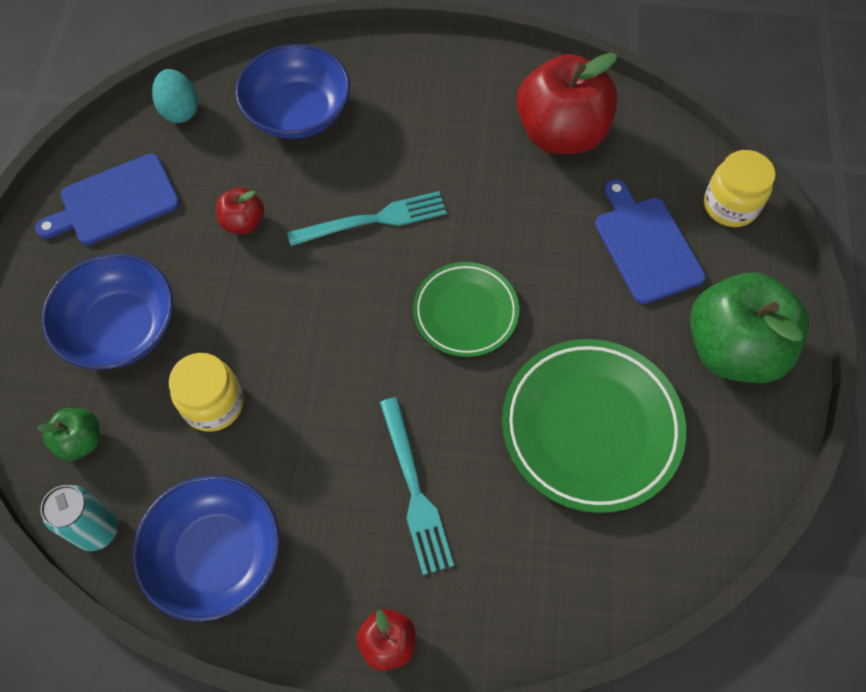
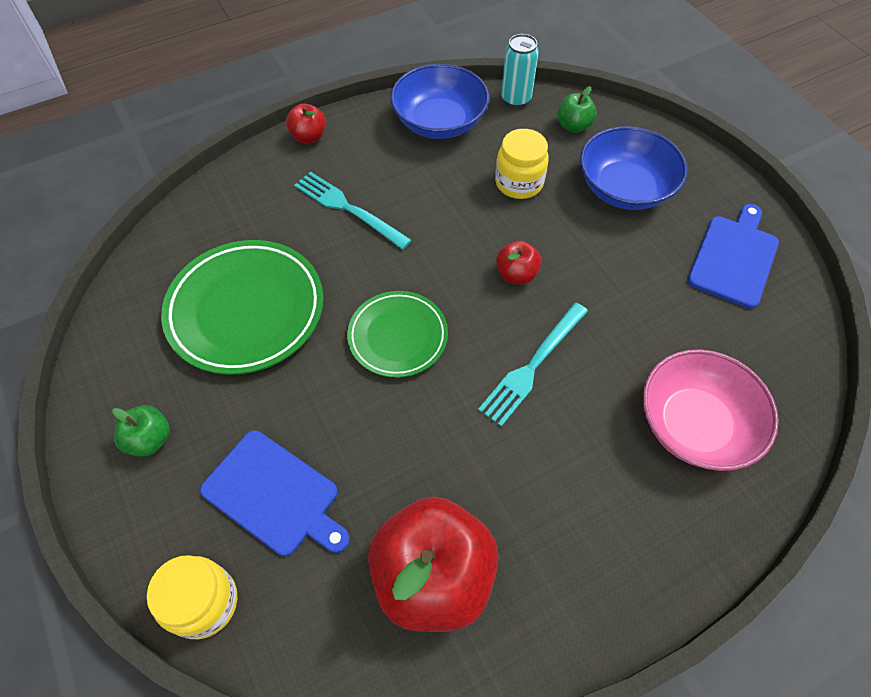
camera: 145 degrees right, 5 degrees down
turquoise egg [152,69,198,123] -> none
red apple [216,188,264,234] -> red apple moved to [496,241,541,284]
blue bowl [235,44,350,139] -> pink bowl [643,349,779,471]
green apple [690,273,809,383] -> green apple [112,405,170,457], size x0.46

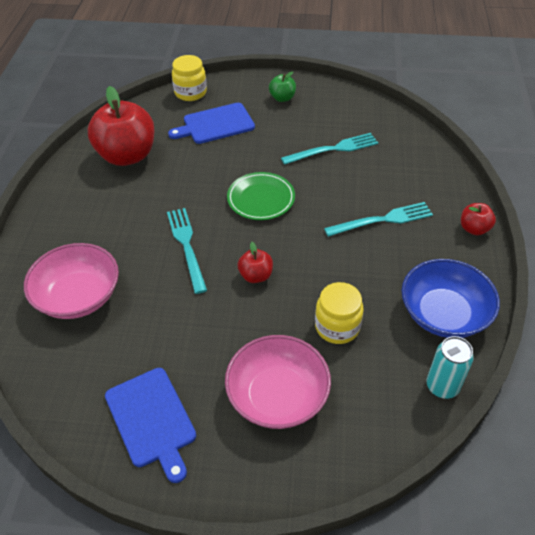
camera: 125 degrees right, 10 degrees down
green plate [161,240,323,375] -> turquoise fork [281,133,378,165]
green apple [557,86,597,133] -> none
blue bowl [580,126,687,210] -> pink bowl [225,335,331,429]

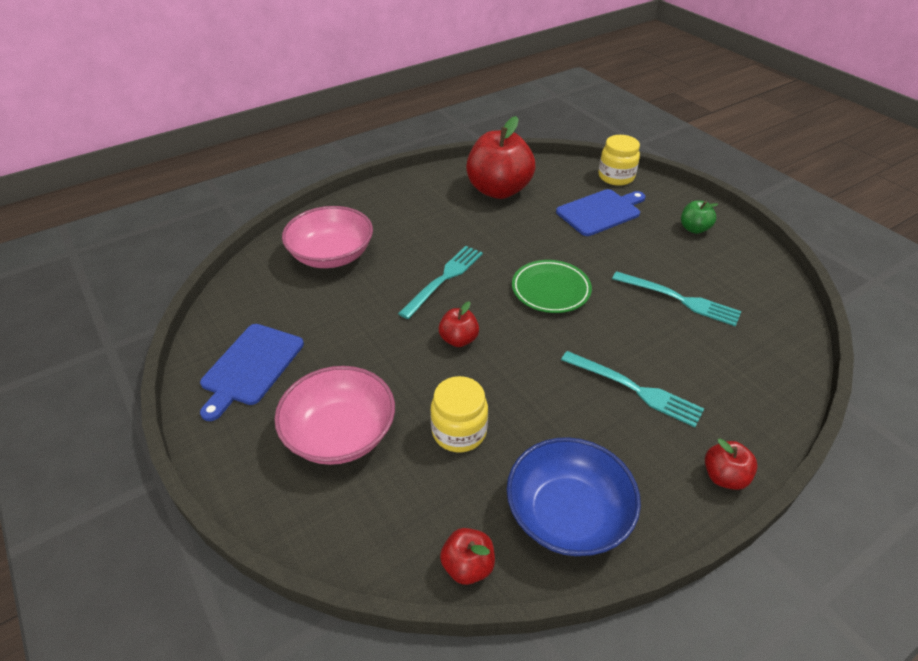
camera: 50 degrees right, 5 degrees down
blue cutting board [168,103,255,144] -> blue cutting board turned 120 degrees clockwise [556,189,646,236]
turquoise can [426,336,474,399] -> red apple [440,528,495,585]

